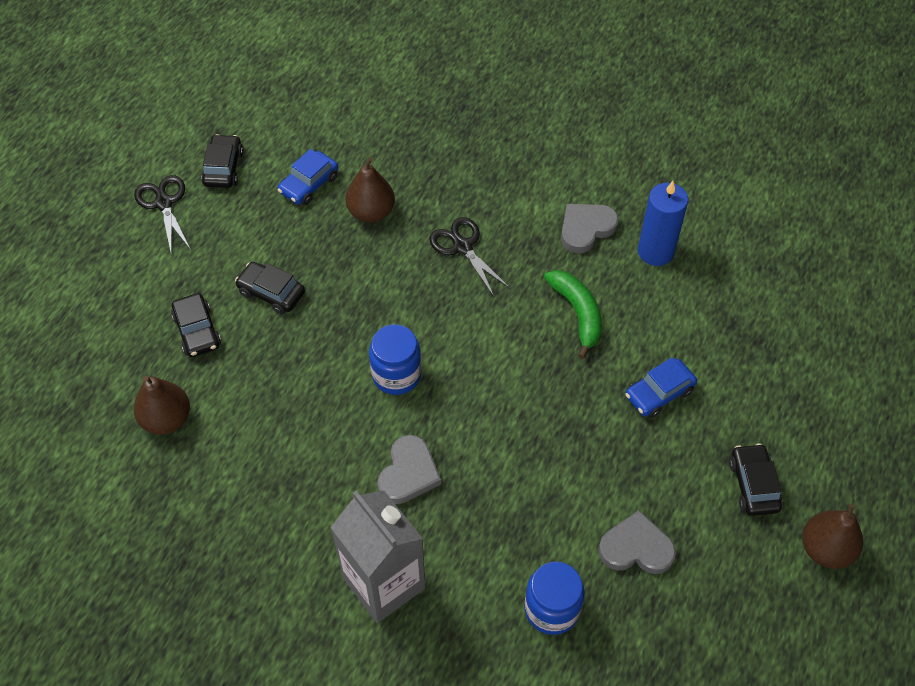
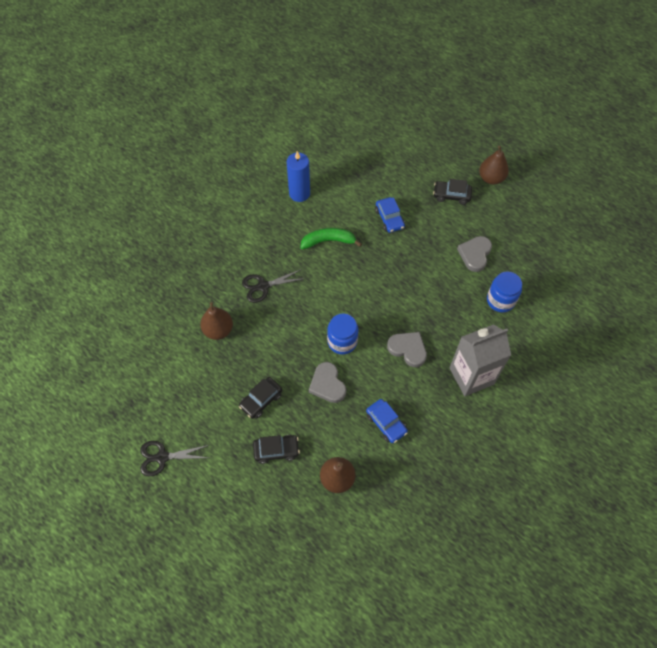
camera: 75 degrees left, 5 degrees up
black car [201,134,243,188] -> none
blue car [278,149,338,205] -> blue car moved to [366,399,408,443]
grey heart [561,204,619,253] -> grey heart moved to [309,362,346,403]

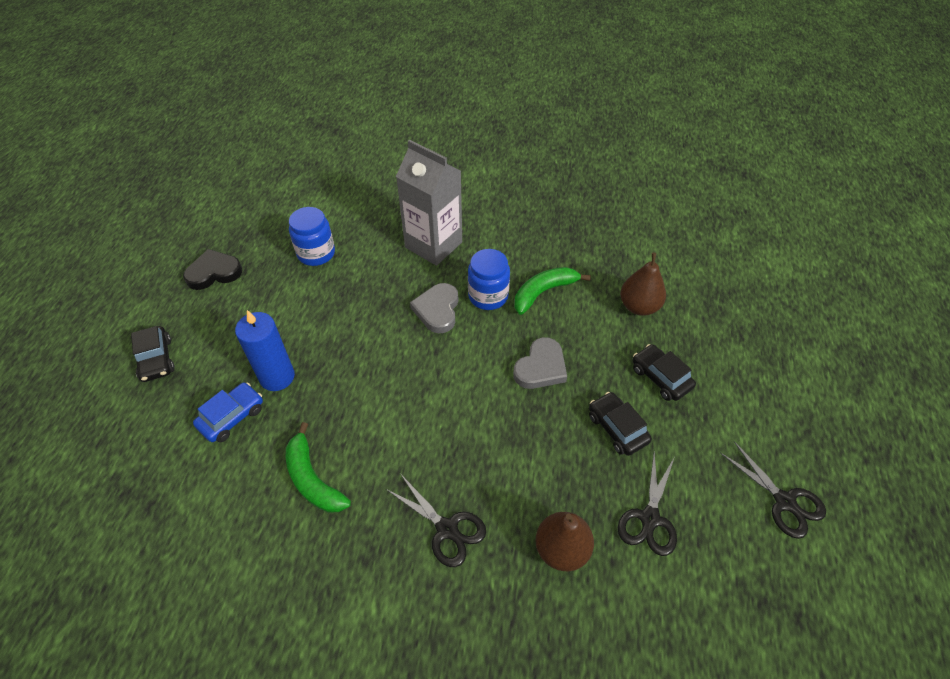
camera: 120 degrees left, 10 degrees down
black car [239,377,282,419] -> black car turned 135 degrees counterclockwise [589,392,652,456]
blue candle [287,151,310,202] -> blue candle moved to [235,310,295,391]
blue jar [327,313,358,355] -> blue jar moved to [468,249,510,310]
blue car [366,399,408,443] -> green banana [515,267,591,315]
grey heart [457,236,492,272] -> none
brown pear [479,146,509,185] -> none
none -> black heart [183,249,242,290]
none -> black scissors [618,452,677,556]

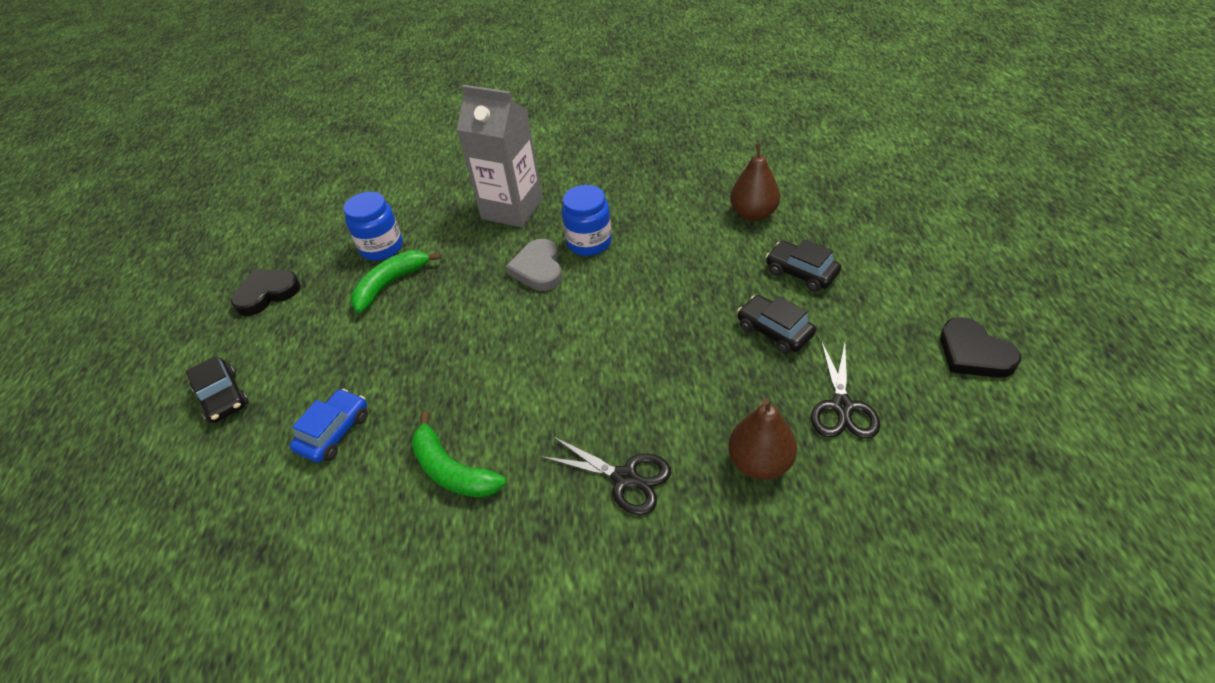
camera: 10 degrees left, 5 degrees down
blue candle [235,310,295,391] -> none
grey heart [513,337,567,389] -> none
green banana [515,267,591,315] -> green banana moved to [351,251,441,313]
black scissors [720,441,826,539] -> black heart [940,317,1021,378]

